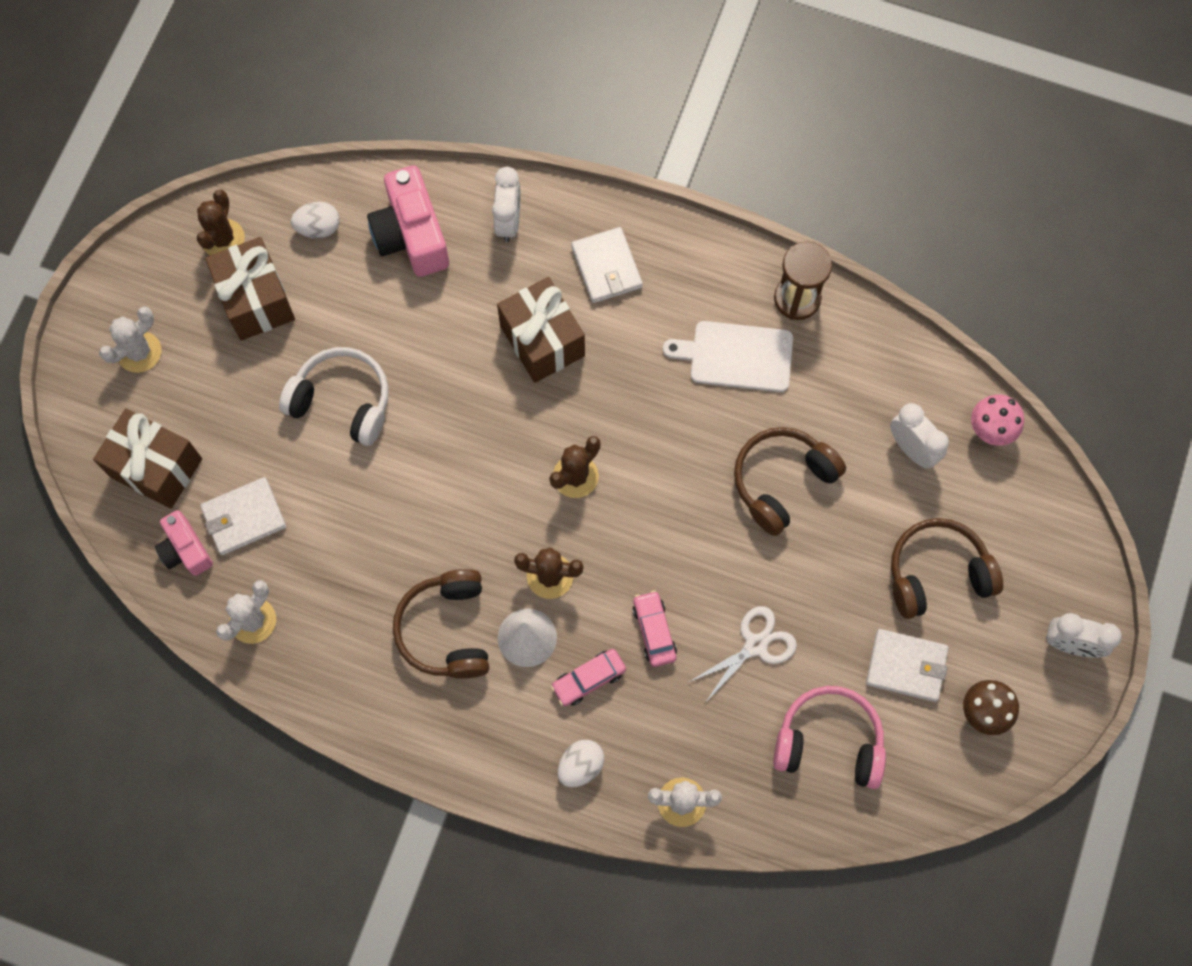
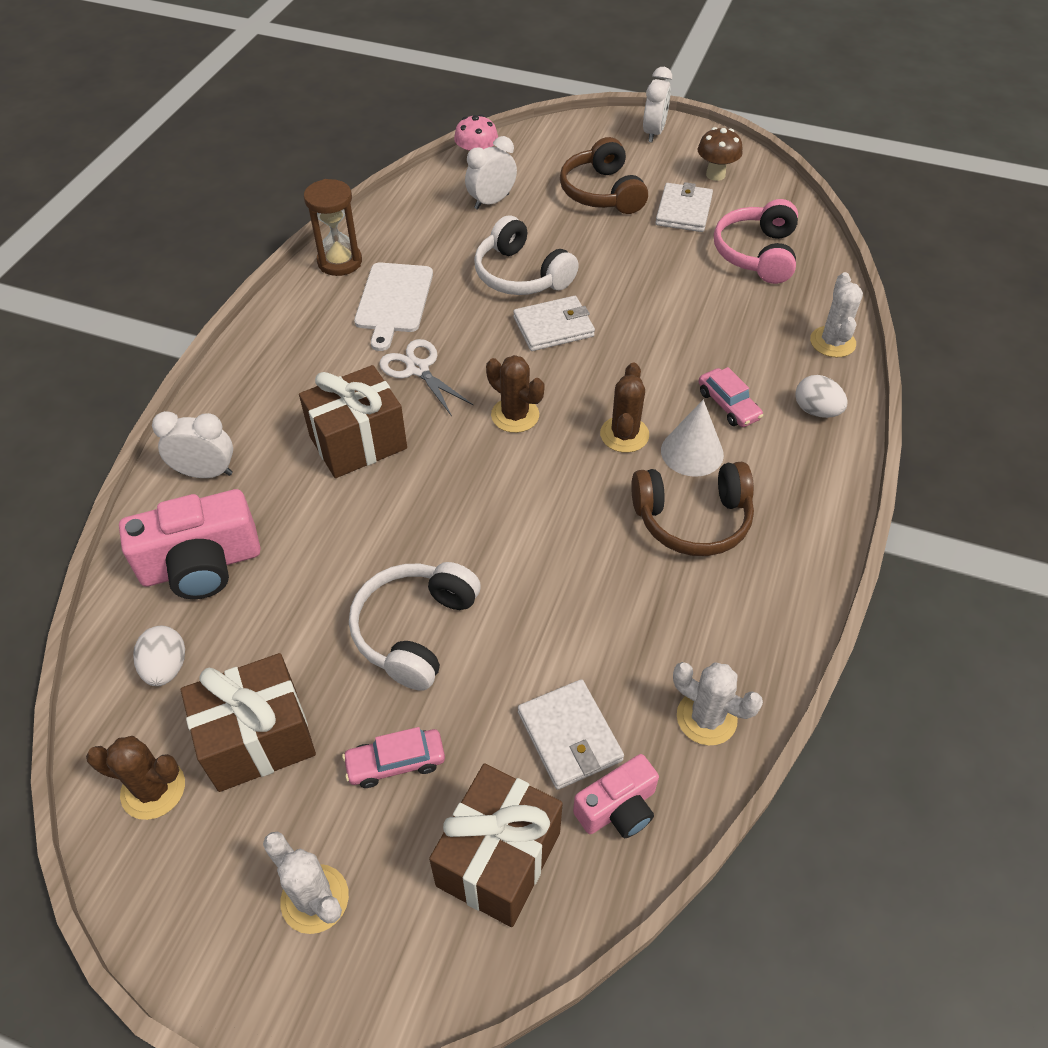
camera: 90 degrees left, 20 degrees down
white wallet [571,227,643,303] -> white wallet moved to [513,296,595,351]
pink car [633,590,677,667] -> pink car moved to [342,727,445,788]
white scissors [689,606,797,703] -> white scissors moved to [379,339,474,416]
brown headphones [734,427,846,536] -> white headphones [474,215,579,295]

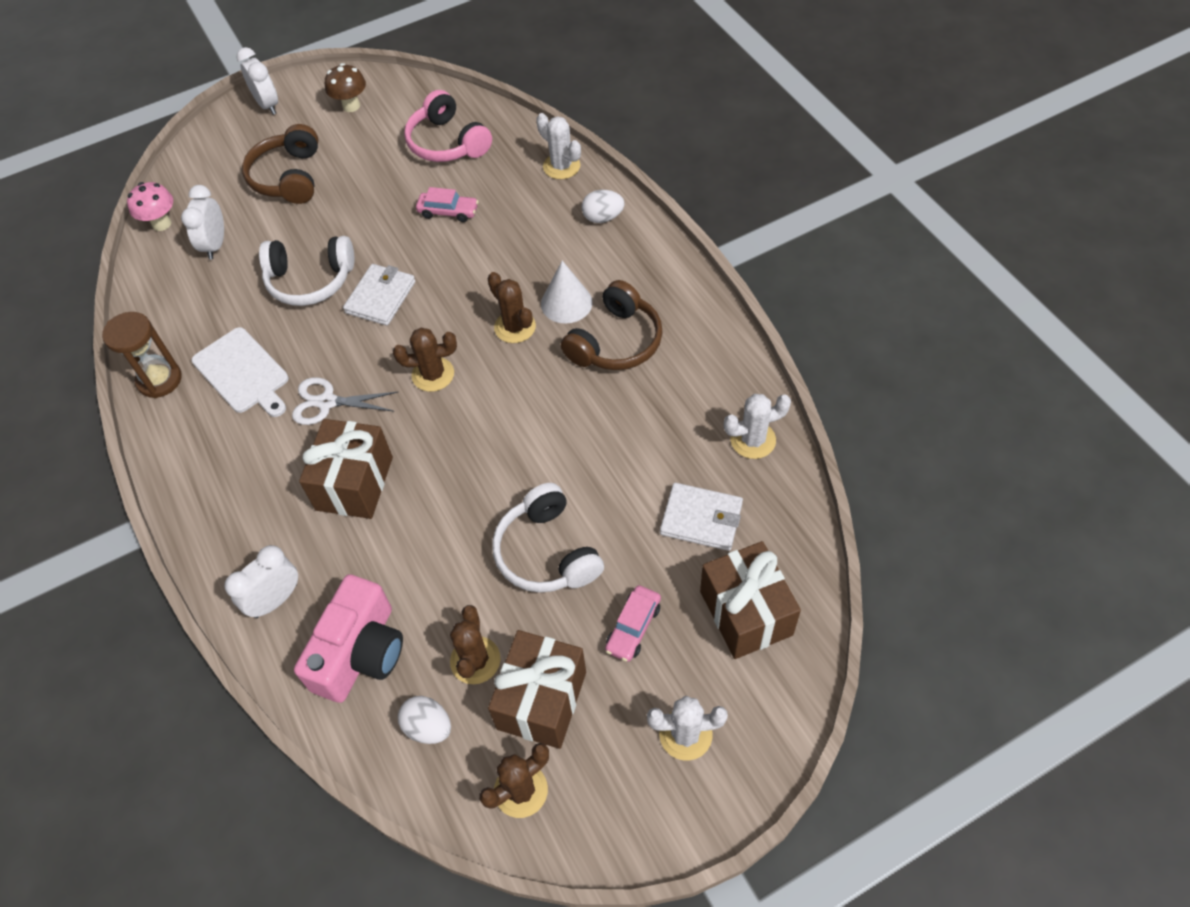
camera: 45 degrees left, 5 degrees up
brown headphones [560,137,648,214] -> brown headphones turned 60 degrees clockwise [242,124,318,204]
pink camera [573,754,659,838] -> none
white wallet [655,182,713,232] -> none
pink car [699,367,763,427] -> pink car moved to [416,187,478,222]
none -> brown cactus [450,605,501,684]

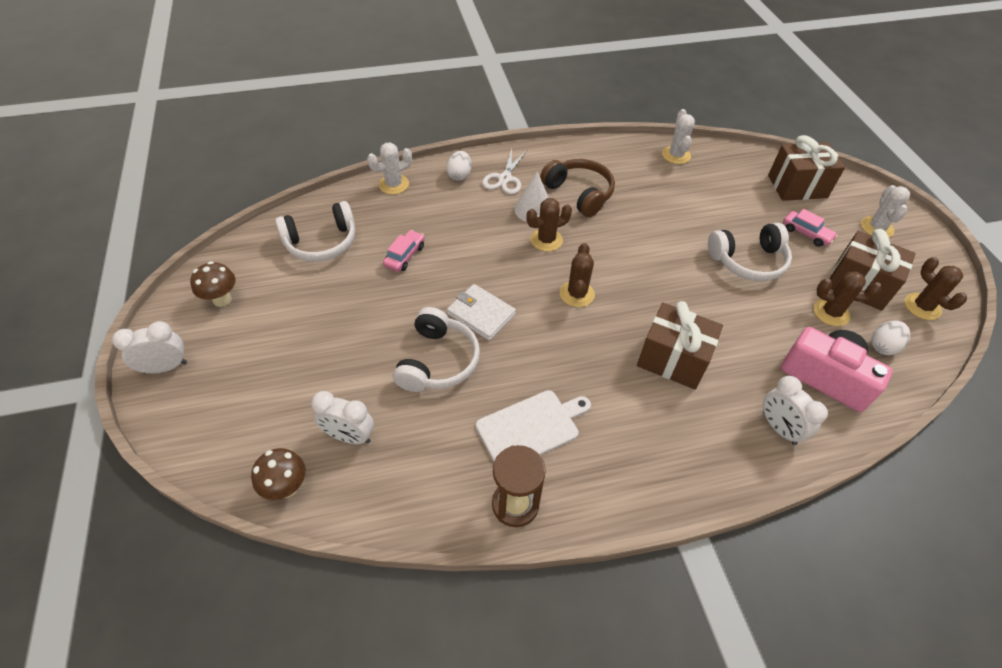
camera: 80 degrees left, 5 degrees down
pink mushroom [127,182,173,231] -> brown mushroom [251,448,306,500]
brown headphones [242,124,318,204] -> none
white scissors [292,377,398,425] -> white scissors moved to [482,149,527,194]
pink headphones [404,90,492,162] -> white headphones [275,201,355,262]
white wallet [660,483,743,551] -> none

